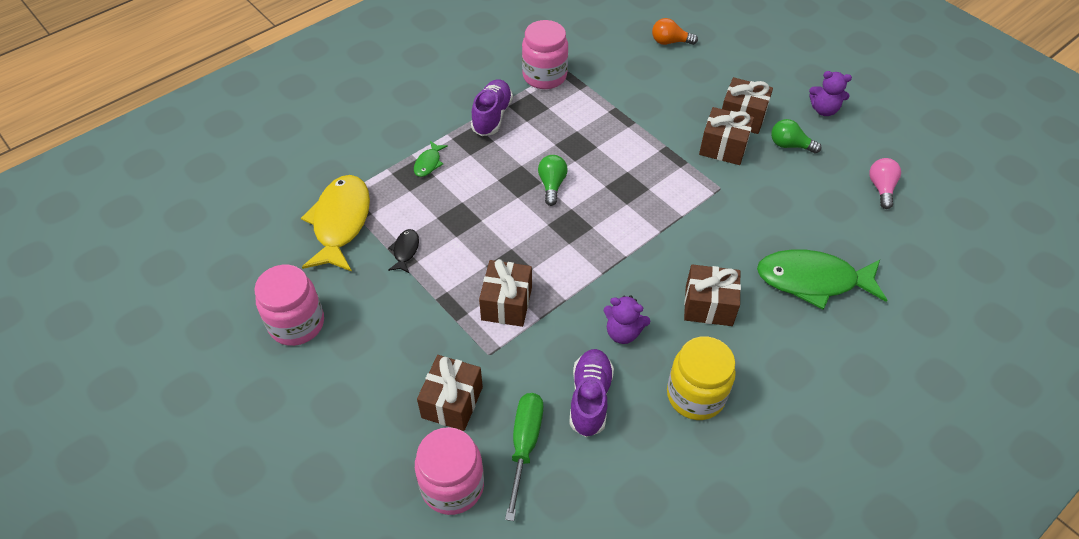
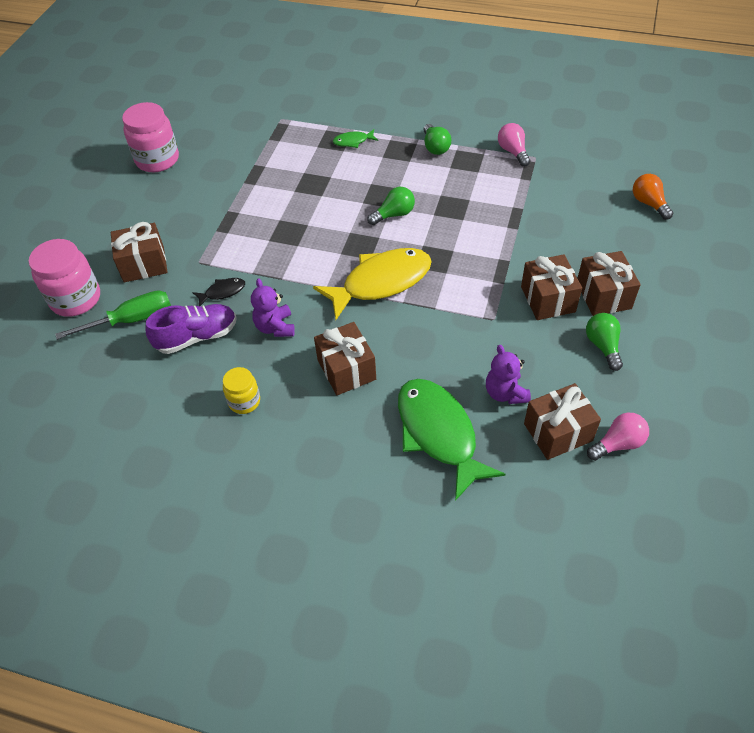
camera: 60 degrees right, 0 degrees up
yellow fish [301,175,370,272] -> yellow fish moved to [313,248,432,320]
black fish [388,229,419,273] -> black fish moved to [192,278,245,306]
purple shoe [471,79,513,136] -> green light bulb [424,124,451,155]
brown gift [479,259,532,327] -> brown gift moved to [524,383,601,460]
pink jar [522,20,568,89] -> pink light bulb [498,123,530,167]
yellow jar [667,336,736,420] -> yellow jar [223,367,260,414], size x0.57
purple teddy bear [809,71,852,116] -> purple teddy bear moved to [486,345,531,404]

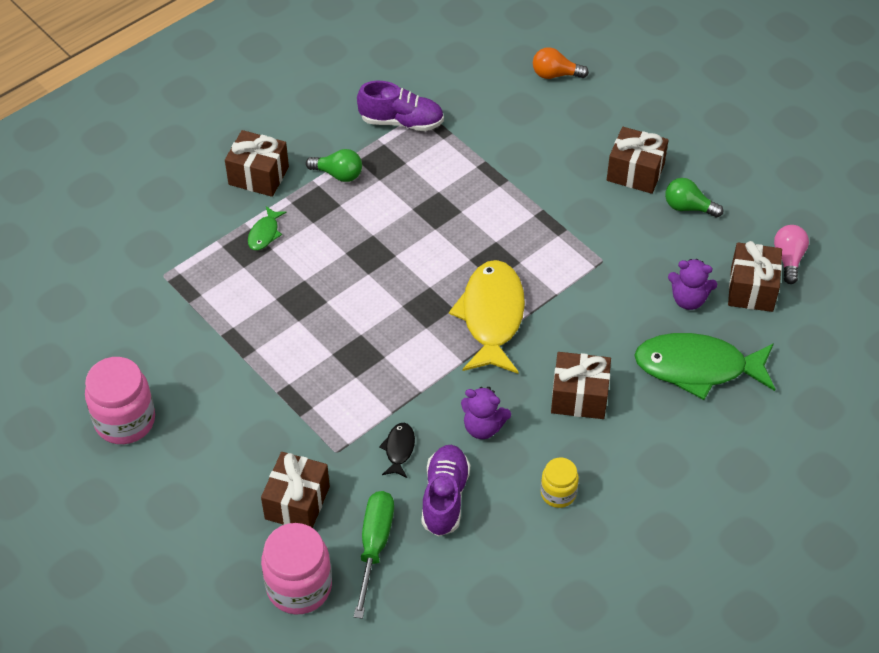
camera: 60 degrees left, 0 degrees up
green light bulb [367,187,415,225] -> none
pink light bulb [498,123,530,167] -> purple shoe [357,81,444,131]
brown gift [521,254,582,320] -> brown gift moved to [225,130,289,197]

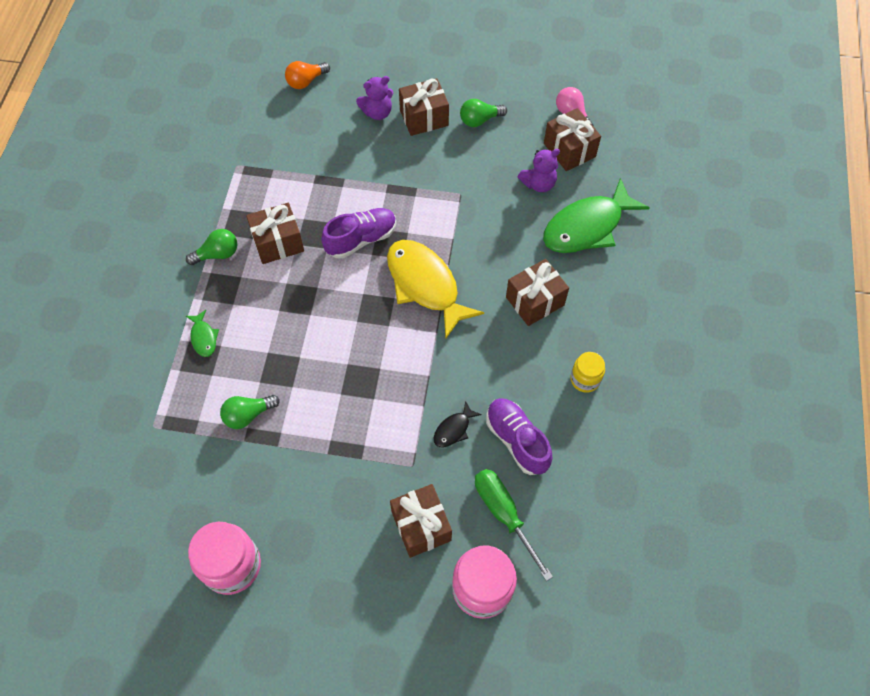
camera: 40 degrees left, 10 degrees up
brown gift [225,130,289,197] -> brown gift moved to [246,203,304,264]
purple shoe [357,81,444,131] -> purple shoe moved to [321,208,396,259]
black fish [379,423,415,478] -> black fish turned 105 degrees counterclockwise [434,401,482,447]
purple teddy bear [461,387,511,439] -> purple teddy bear moved to [356,76,393,120]
none -> green light bulb [220,395,280,429]

